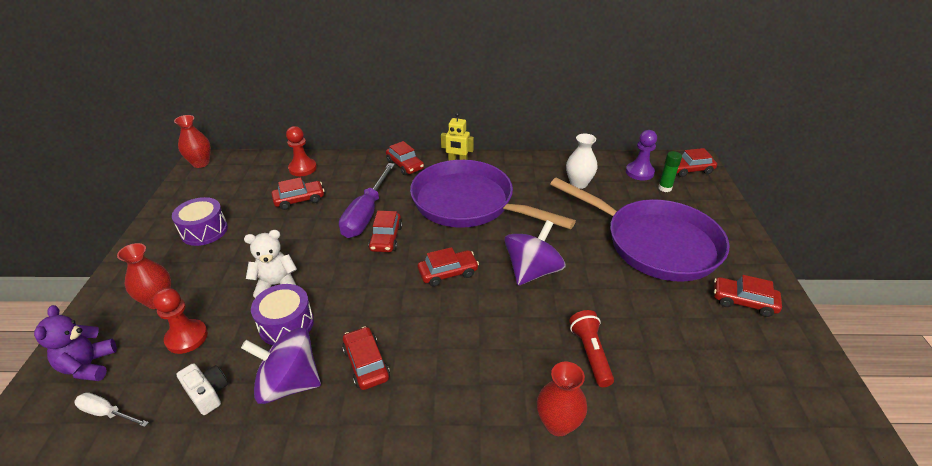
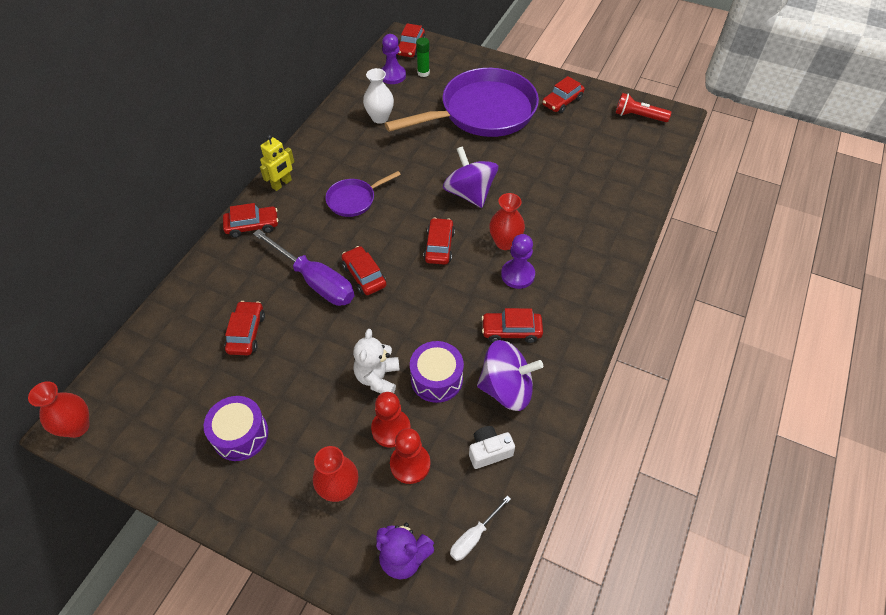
camera: 65 degrees left, 15 degrees up
purple spinning top [241,328,321,404] -> purple spinning top turned 120 degrees counterclockwise [477,340,543,411]
red pawn [286,126,317,176] -> red pawn moved to [371,392,411,447]
red car [368,211,402,252] -> red car turned 150 degrees counterclockwise [341,246,387,295]
purple pan [410,160,576,229] -> purple pan [325,171,401,217], size x0.46
red vase [537,362,587,436] -> red vase moved to [489,193,525,250]
red flashlight [569,310,614,387] -> red flashlight moved to [616,93,671,122]
none -> purple pawn [501,234,535,289]

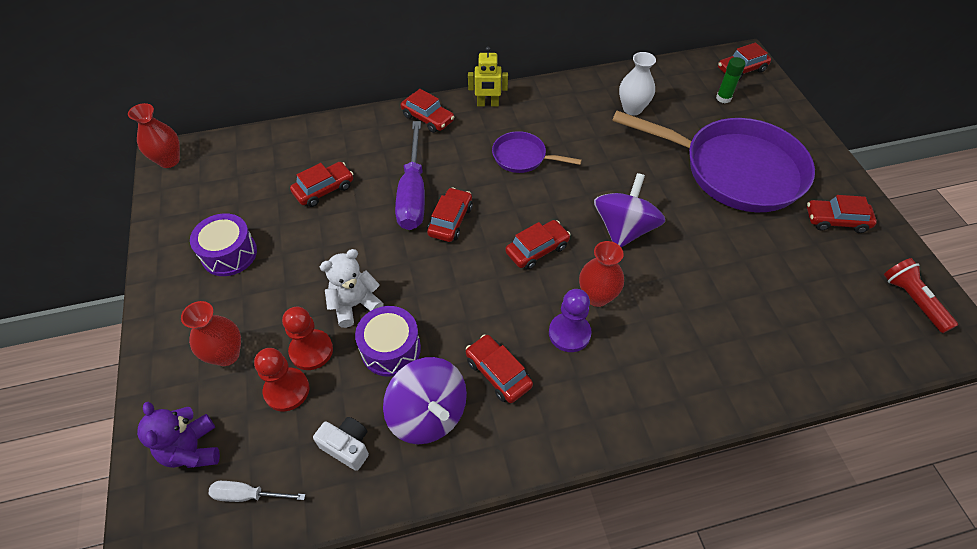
camera: 50 degrees right, 0 degrees up
purple pawn [381,34,406,84] -> none

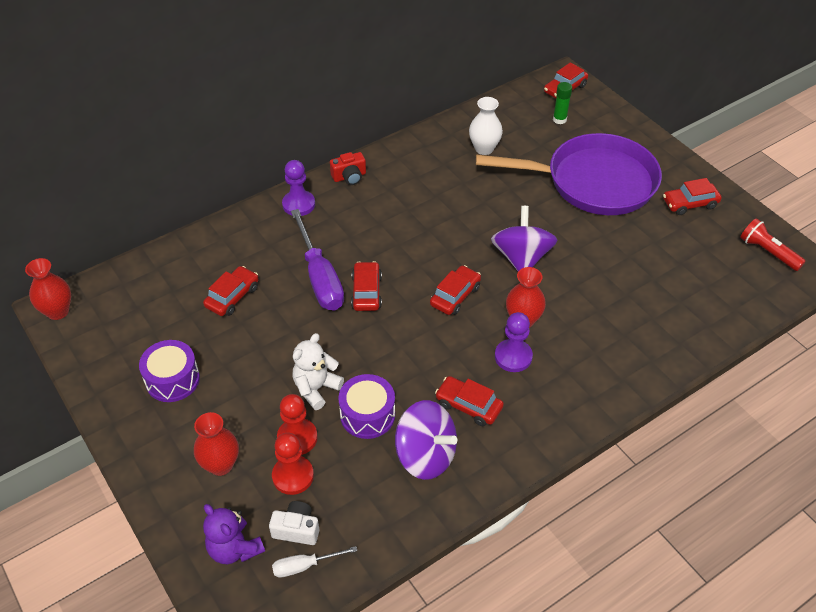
camera: 20 degrees left, 5 degrees down
white camera [313,417,369,471] -> white camera moved to [269,501,319,545]
red car [401,89,454,133] -> purple pawn [282,160,315,216]
yellow robot [468,46,508,107] -> red camera [330,152,366,185]
purple pan [492,131,582,173] -> none

